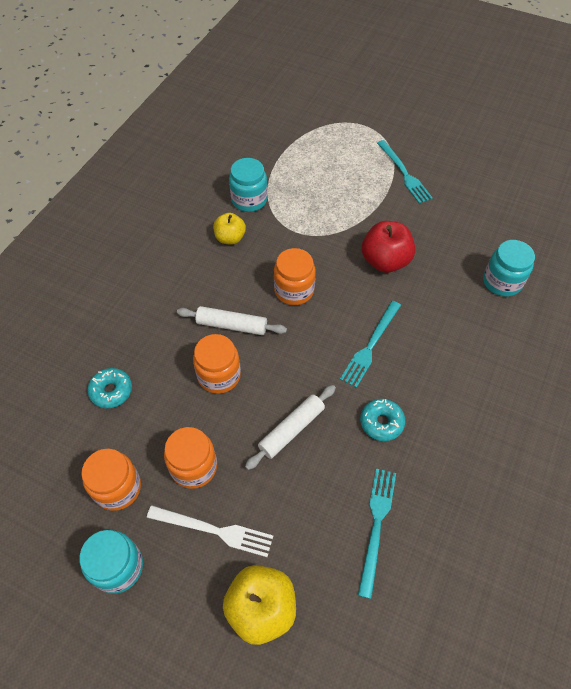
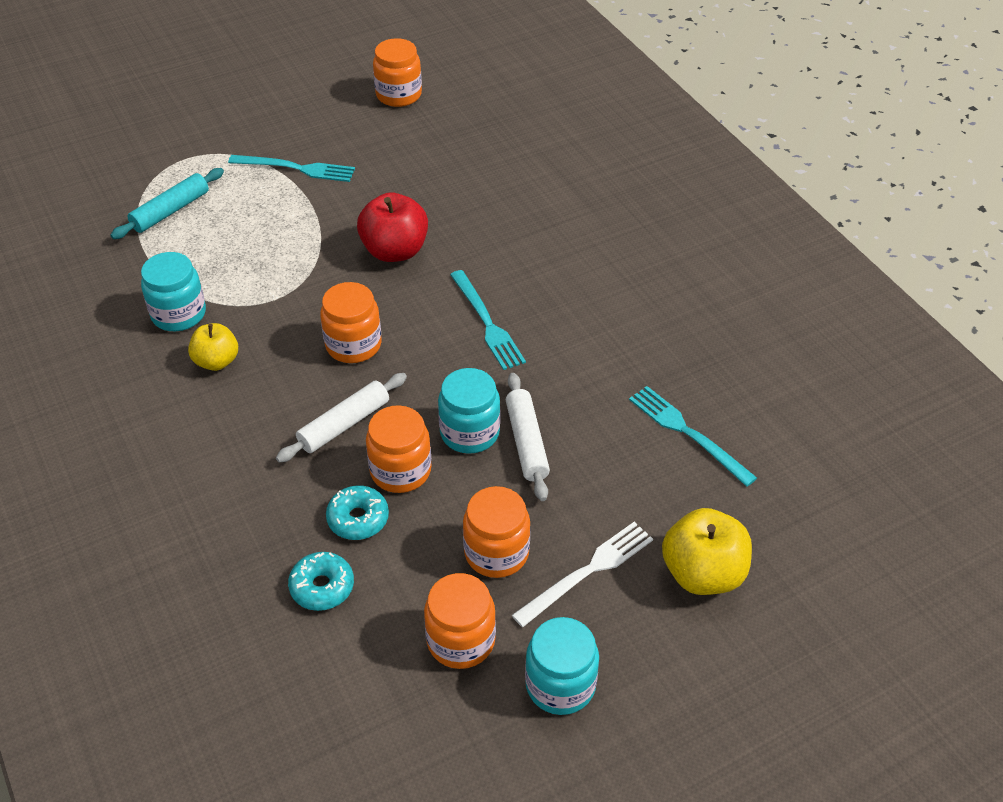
camera: 55 degrees left, 10 degrees down
turquoise donut [360,399,405,441] -> turquoise donut moved to [326,485,389,540]
turquoise jar [483,240,535,297] -> turquoise jar moved to [438,368,500,454]
none -> turquoise rolling pin [110,168,224,239]
none -> orange jar [373,38,422,107]

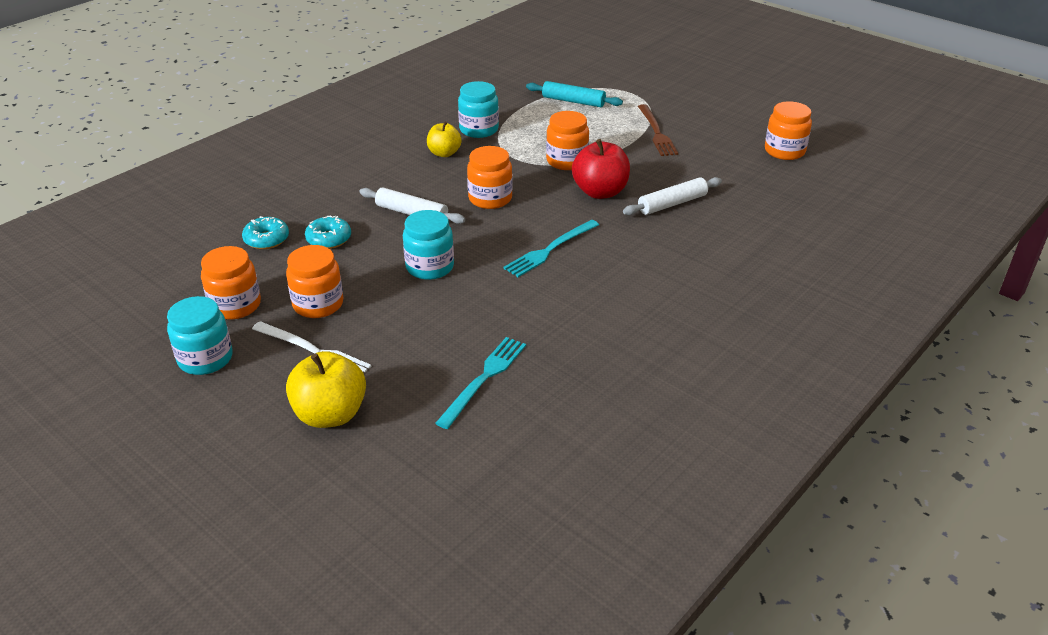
camera: 70 degrees right, 10 degrees down
turquoise fork [228,155,355,182] -> brown fork [638,104,678,156]
orange jar [366,405,431,493] -> orange jar moved to [546,111,589,170]
white rolling pin [506,373,550,501] -> white rolling pin moved to [623,177,722,215]

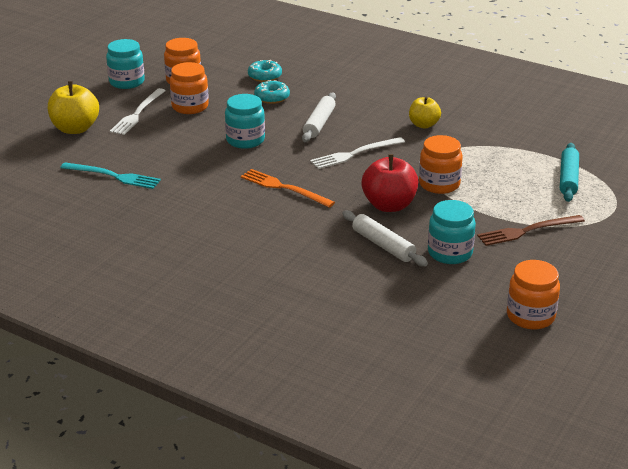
camera: 80 degrees right, 5 degrees down
turquoise jar [458,81,499,138] -> turquoise jar moved to [428,200,476,264]
orange jar [467,146,513,209] -> white fork [310,137,405,169]
turquoise fork [503,220,599,277] -> orange fork [241,169,335,208]

